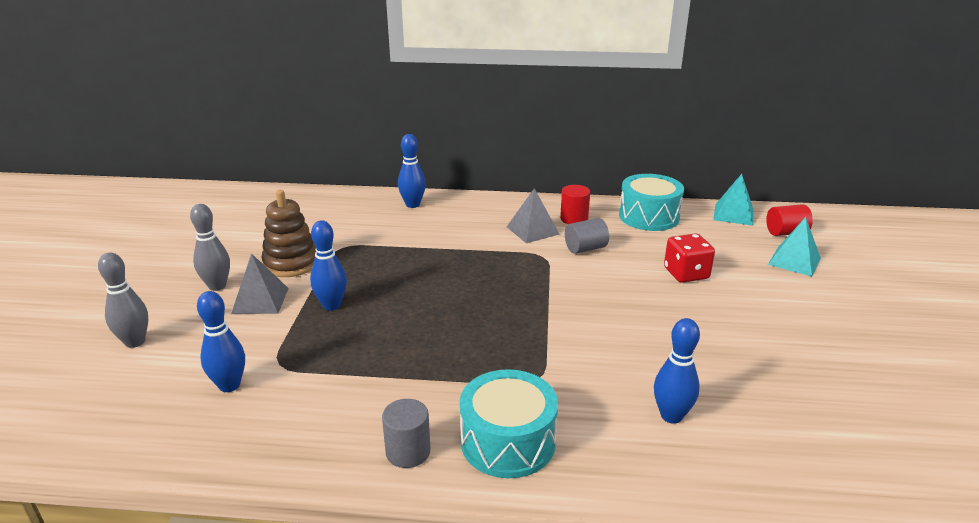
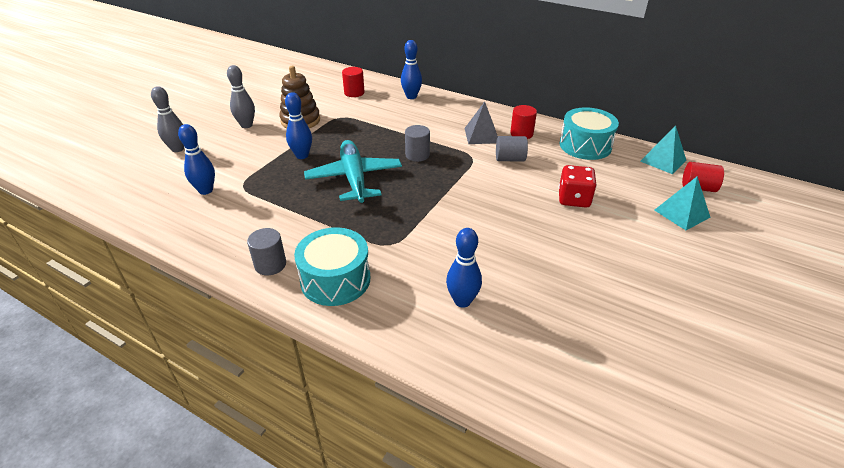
camera: 25 degrees right, 10 degrees up
grey pyramid [231,253,289,314] -> none
none -> turquoise plane [304,140,402,203]
none -> red cylinder [342,67,365,97]
none -> grey cylinder [405,125,430,162]

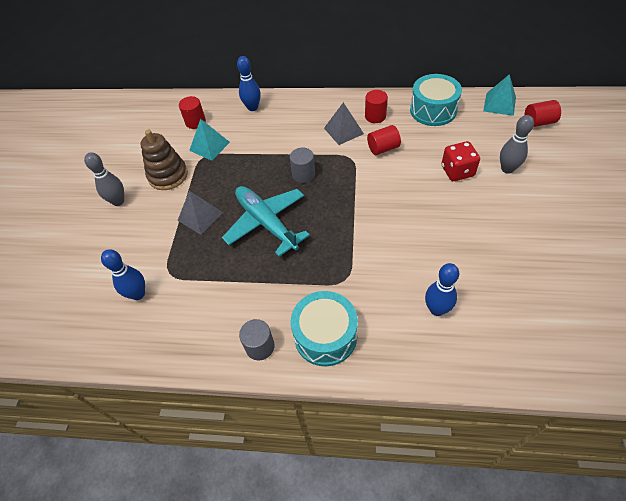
camera: 20 degrees left, 15 degrees up
grey bowling pin [151,86,184,152] -> grey bowling pin moved to [500,115,534,174]
blue bowling pin [285,92,312,159] -> grey pyramid [177,191,223,235]
grey cylinder [496,136,528,162] -> red cylinder [367,125,401,155]
turquoise pyramid [654,177,710,230] -> turquoise pyramid moved to [189,119,230,161]

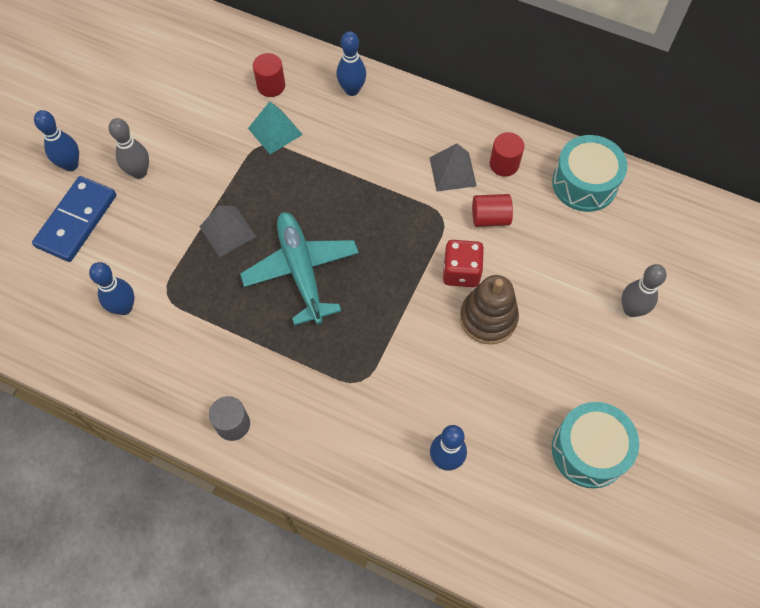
camera: 15 degrees right, 10 degrees up
brown stacking toy [141,130,188,190] -> brown stacking toy moved to [460,275,519,344]
grey cylinder [290,147,315,183] -> none
turquoise drum [291,291,358,366] -> turquoise drum moved to [552,402,639,488]
red dice [441,141,480,181] -> red dice moved to [443,240,484,287]
turquoise pyramid [483,74,516,116] -> none
red cylinder [524,100,561,127] -> none
none -> blue domino [32,176,116,262]
none -> blue bowling pin [34,110,79,171]

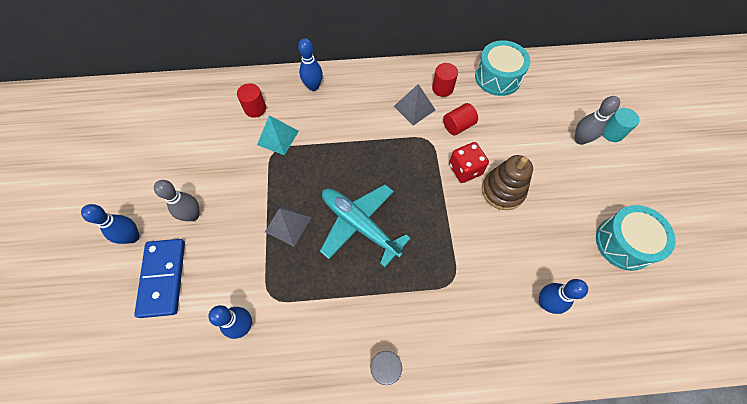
camera: 30 degrees left, 0 degrees up
none -> turquoise cylinder [602,108,640,142]

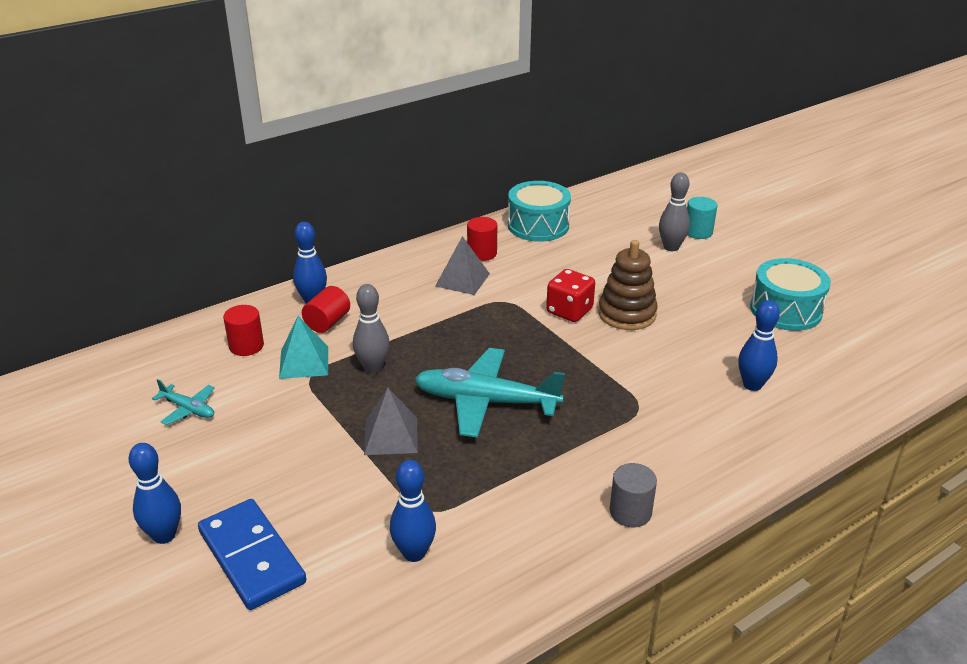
camera: 30 degrees left, 30 degrees down
grey bowling pin [154,180,200,221] -> grey bowling pin moved to [353,284,390,374]
red cylinder [443,103,478,135] -> red cylinder moved to [302,286,350,333]
none -> turquoise plane [152,379,215,425]

